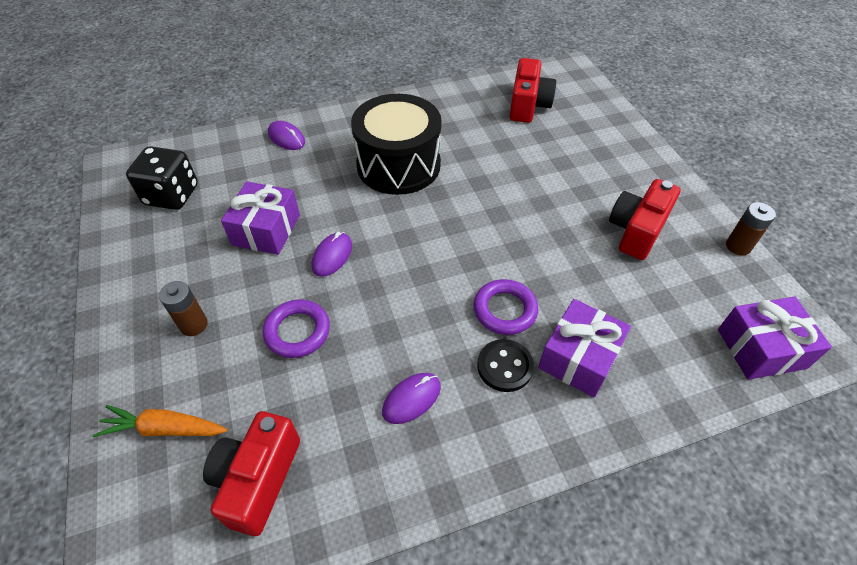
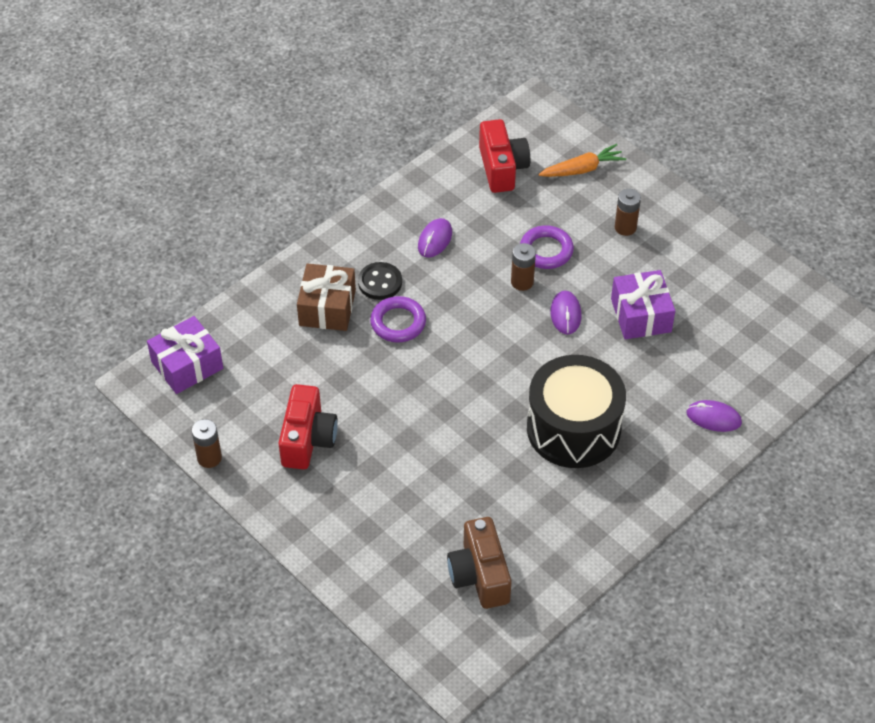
camera: 155 degrees right, 0 degrees up
black dice [126,146,198,210] -> none
red camera [510,58,556,123] -> brown camera [447,517,511,609]
purple gift [538,299,631,397] -> brown gift [297,263,356,331]
none -> brown battery [511,243,536,291]

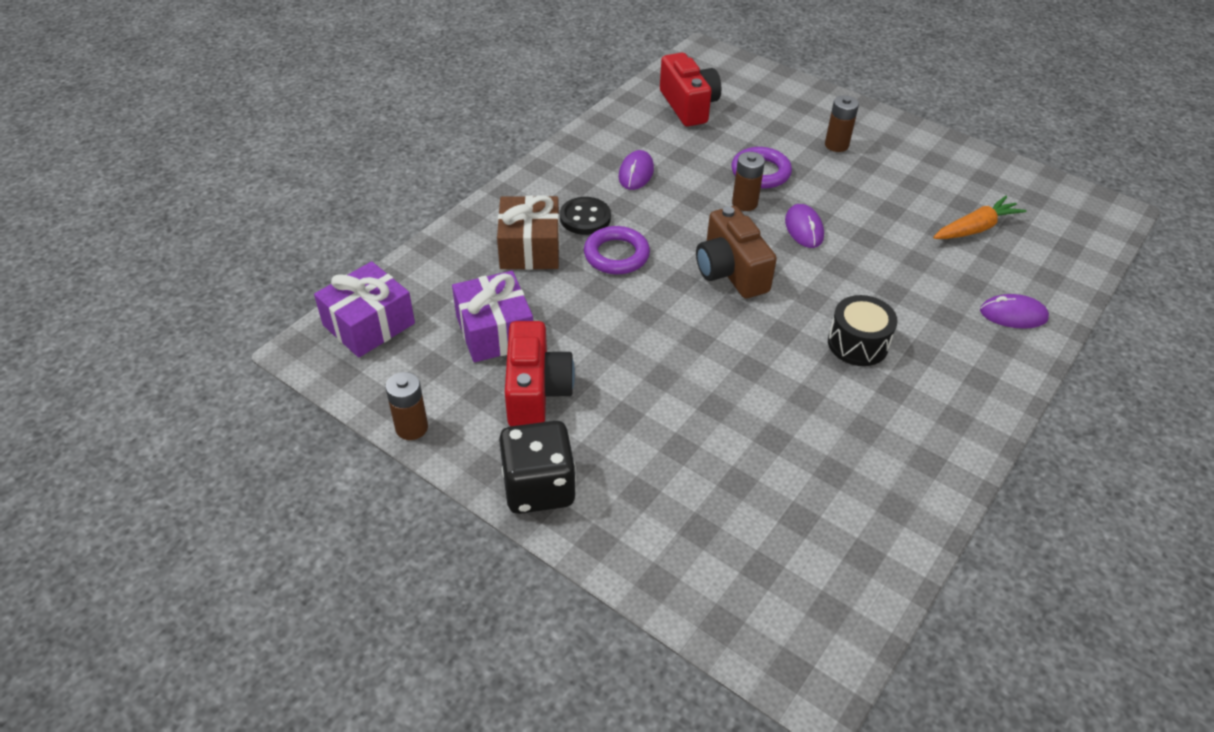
camera: 10 degrees left, 5 degrees down
brown camera [447,517,511,609] -> brown camera moved to [696,206,777,298]
black drum [527,355,626,468] -> black drum [828,295,898,366], size x0.52
orange carrot [538,144,626,177] -> orange carrot moved to [933,196,1026,239]
purple gift [611,270,675,340] -> purple gift moved to [452,271,533,362]
none -> black dice [499,421,576,514]

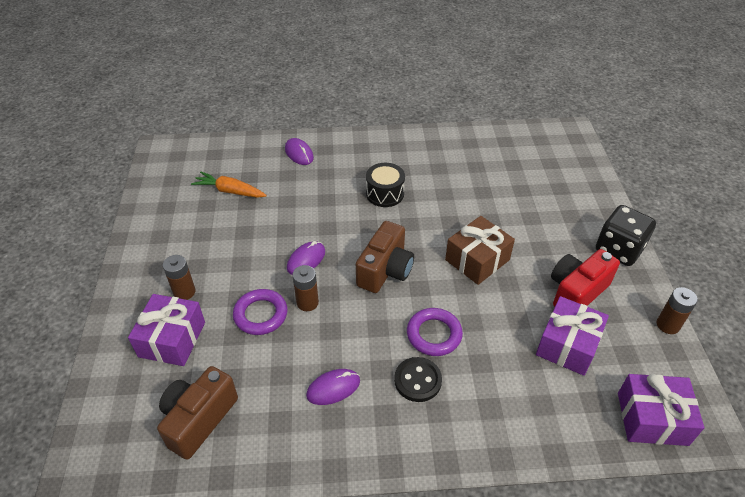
camera: 130 degrees left, 0 degrees up
brown gift [497,195,560,270] -> brown gift moved to [445,216,515,285]
red camera [660,53,721,126] -> brown camera [157,366,238,460]
none -> purple gift [128,294,205,366]

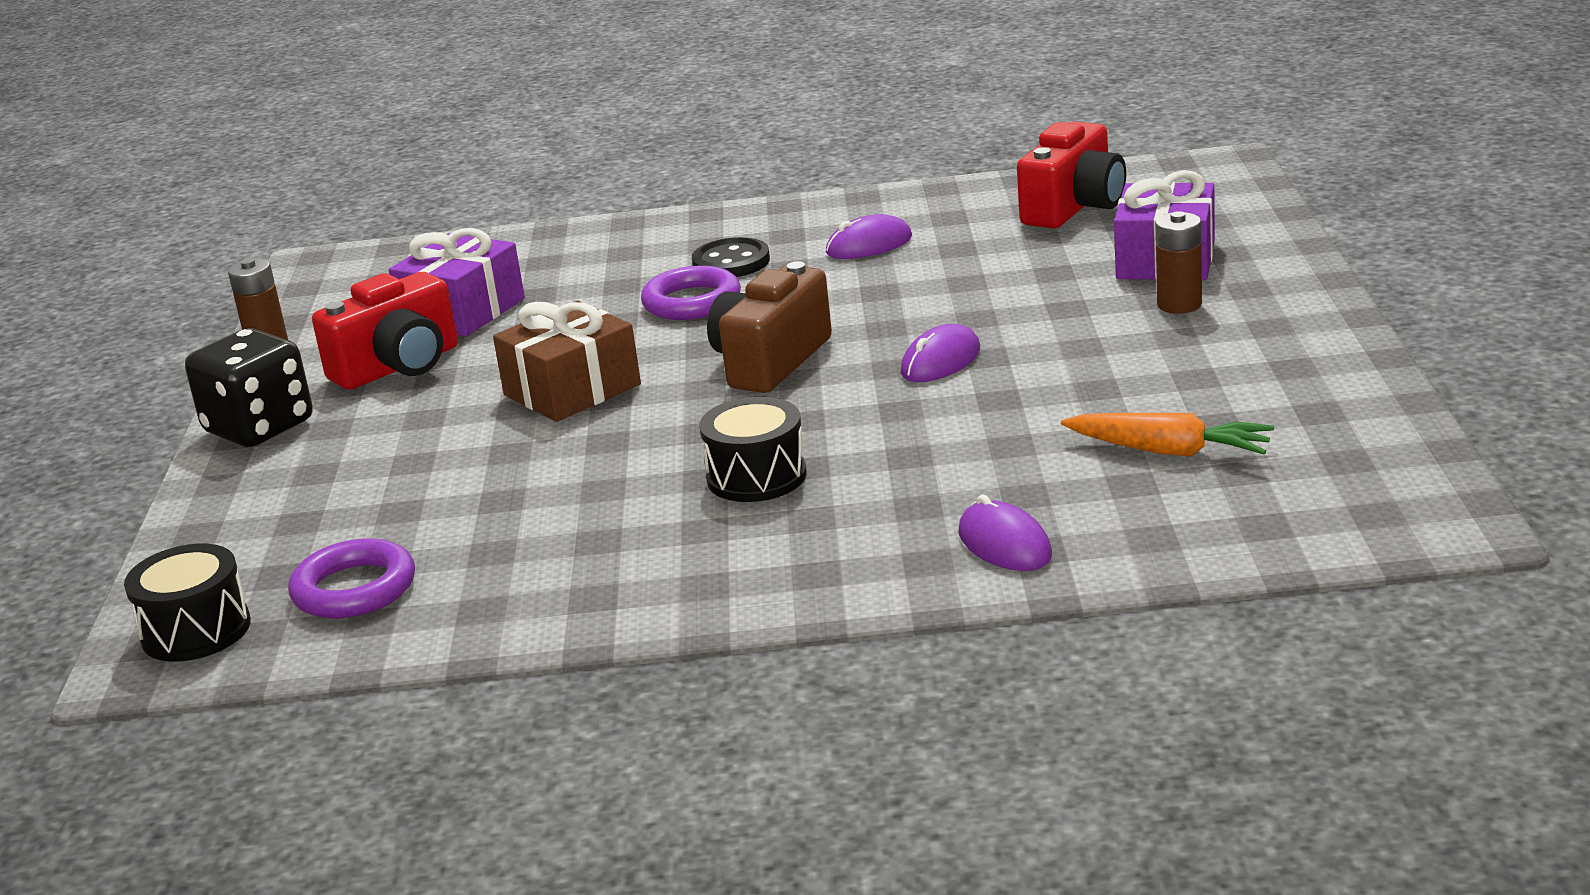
camera: 175 degrees left, 20 degrees down
brown camera [157,366,238,460] -> red camera [1017,121,1126,228]
purple ring [233,289,287,335] -> purple ring moved to [288,538,415,619]
brown battery [292,265,319,311] -> none
purple gift [618,374,704,446] -> none
none -> black drum [124,544,251,662]

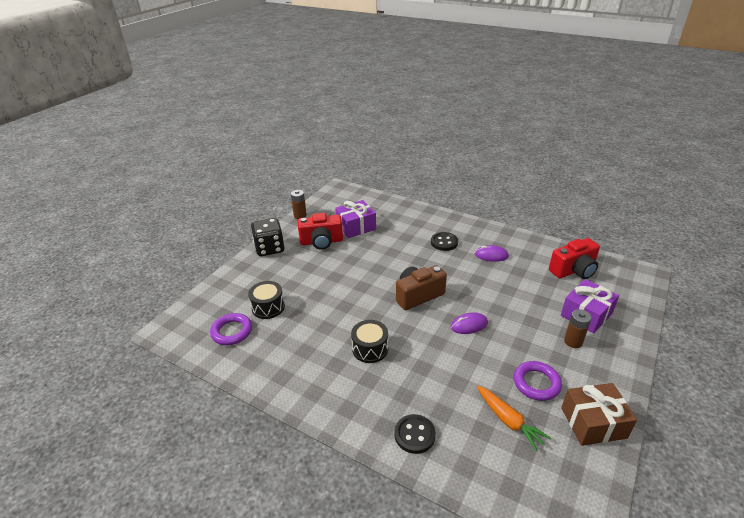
camera: 30 degrees right, 10 degrees up
black drum [124,544,251,662] -> black drum moved to [248,281,285,319]
brown gift [493,301,641,422] -> brown gift moved to [561,383,637,446]
purple ring [641,266,741,320] -> purple ring moved to [514,361,562,401]
purple mouse [959,495,1052,571] -> black button [395,414,436,454]

